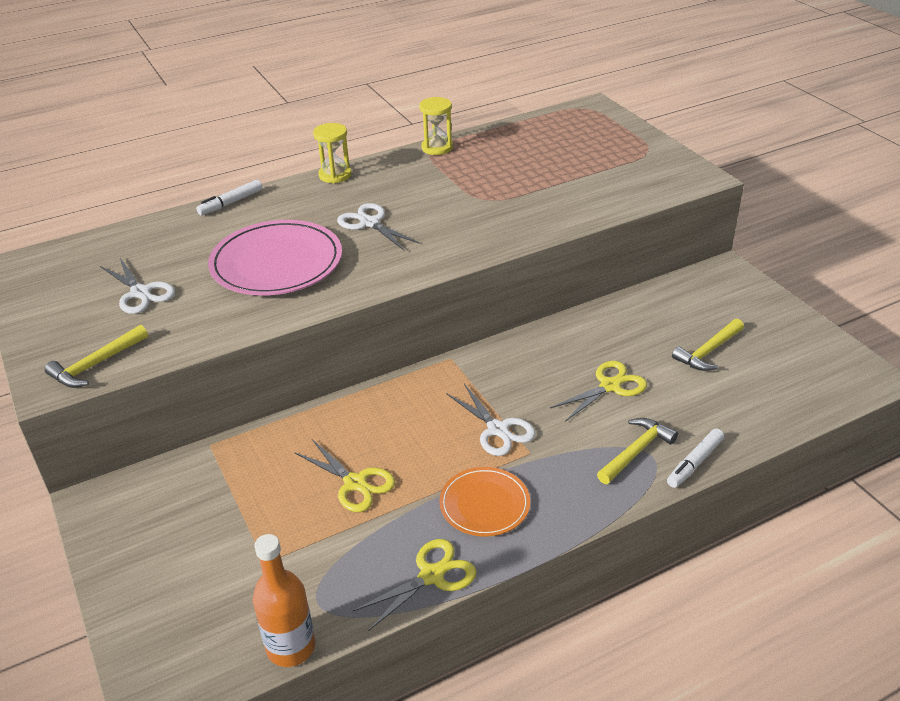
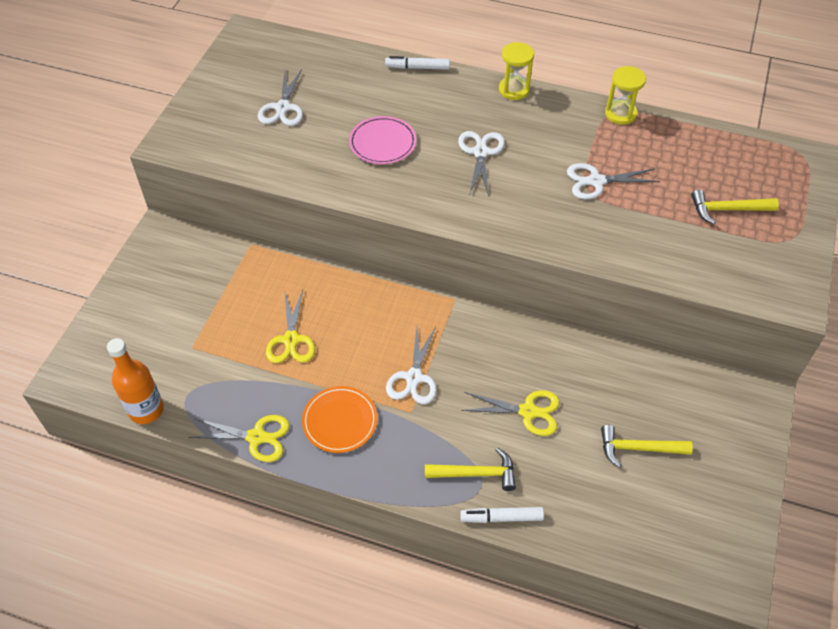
camera: 45 degrees right, 15 degrees up
yellow hammer [44,325,148,388] -> yellow hammer moved to [691,190,779,224]
pink plate [208,220,342,296] -> pink plate [349,116,417,164], size x0.59
none -> white scissors [567,163,660,199]

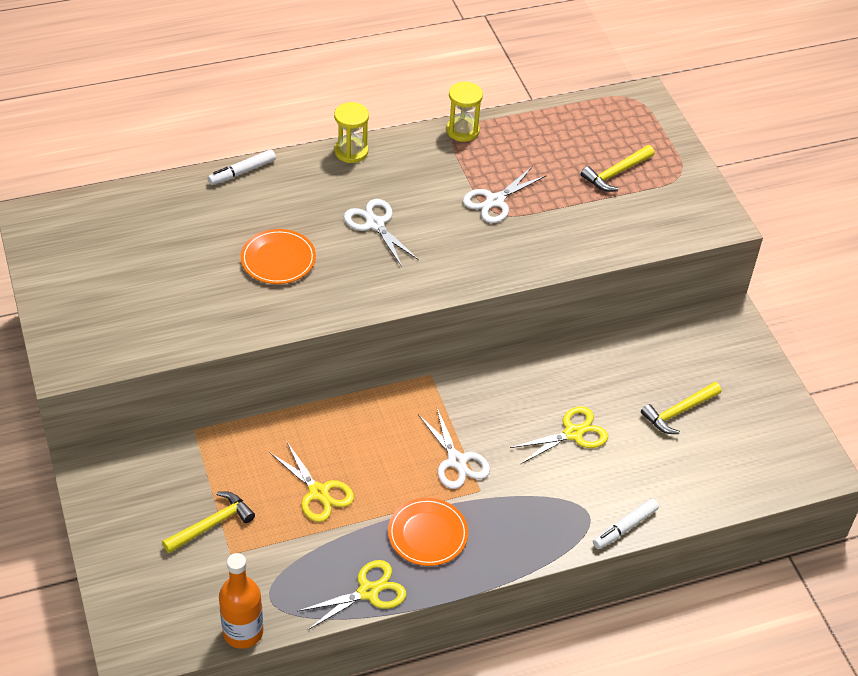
camera: 40 degrees left, 5 degrees down
white scissors [258,69,303,126] -> none
pink plate [349,116,417,164] -> orange plate [241,229,316,284]
yellow hammer [425,448,516,491] -> yellow hammer moved to [162,491,255,553]

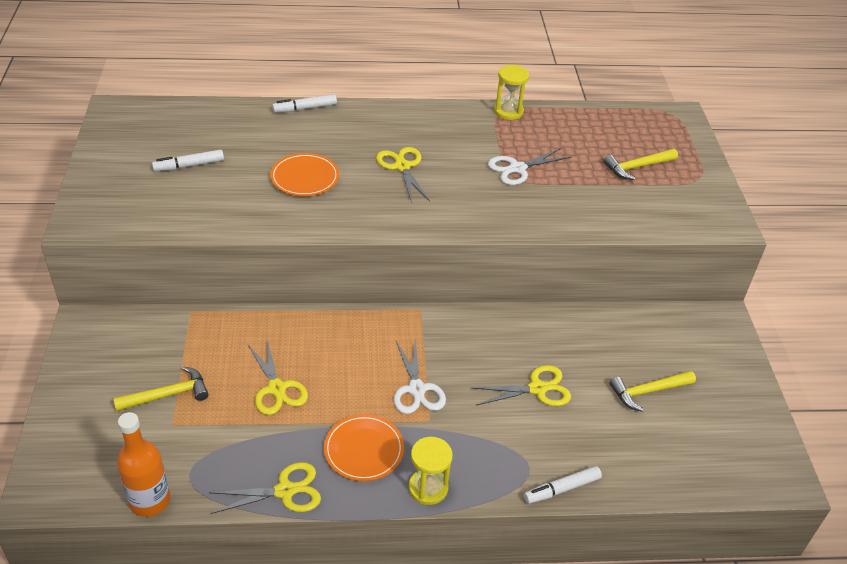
camera: 15 degrees right, 5 degrees down
yellow hourglass [334,102,369,163] -> yellow hourglass moved to [409,437,453,505]
white scissors [344,199,419,267] -> yellow scissors [376,147,430,203]
none -> white marker [152,149,224,171]

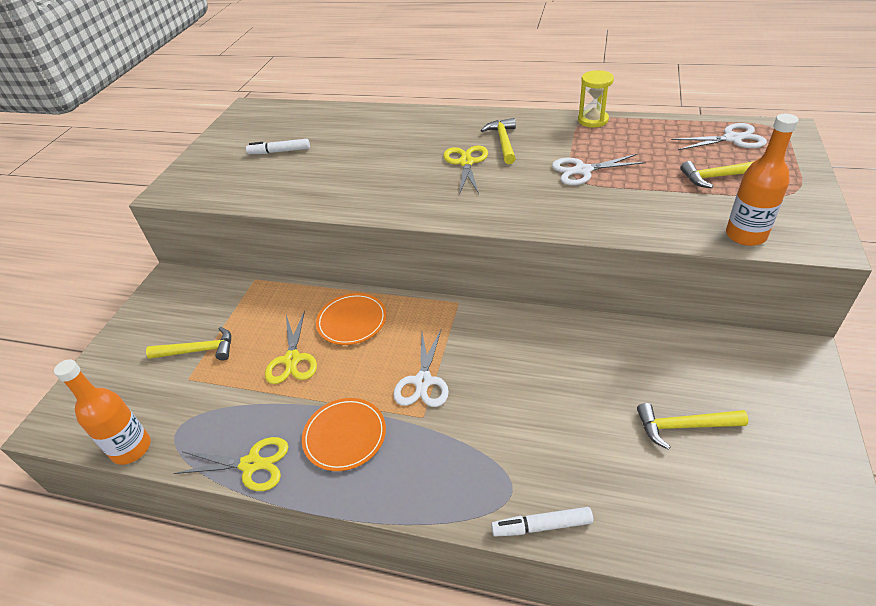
camera: 25 degrees right, 0 degrees up
orange plate [270,153,339,196] -> orange plate moved to [316,293,387,345]
white marker [272,94,337,113] -> none
yellow hourglass [409,437,453,505] -> none
yellow scissors [472,365,571,406] -> none
none -> yellow hammer [481,118,516,164]
none -> white scissors [671,123,767,150]
none -> orange bottle [726,114,798,246]

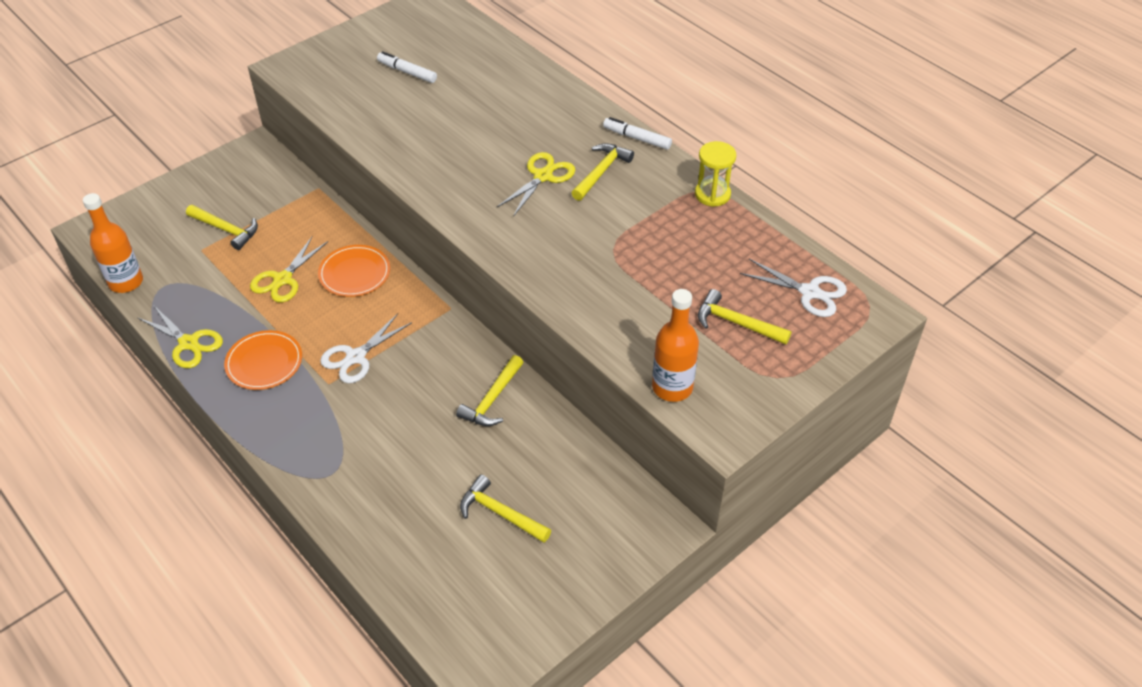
camera: 30 degrees right, 5 degrees up
white marker [491,507,593,537] -> white marker moved to [603,117,672,150]
white scissors [552,154,646,185] -> none
none -> yellow hammer [456,355,524,426]

